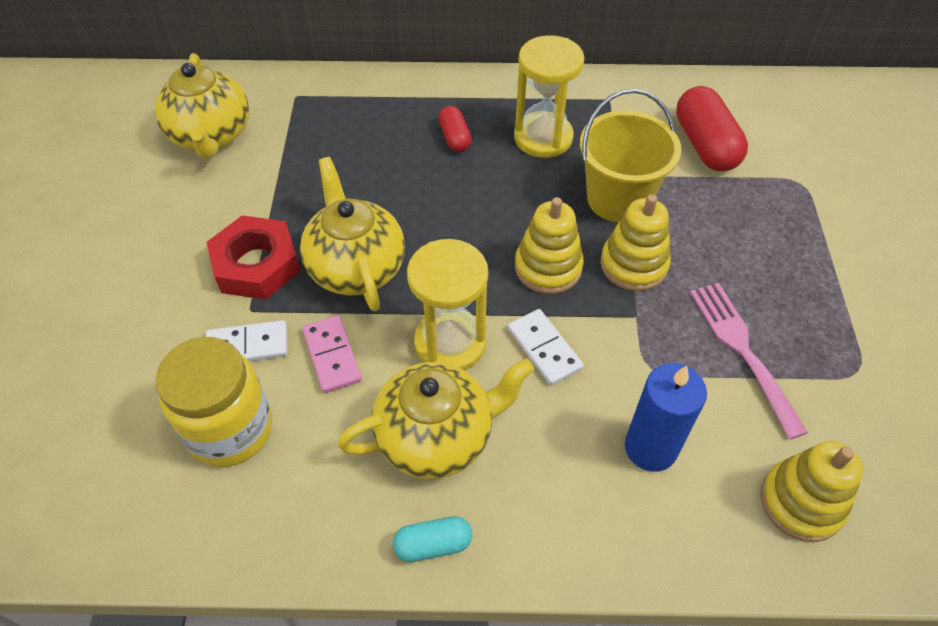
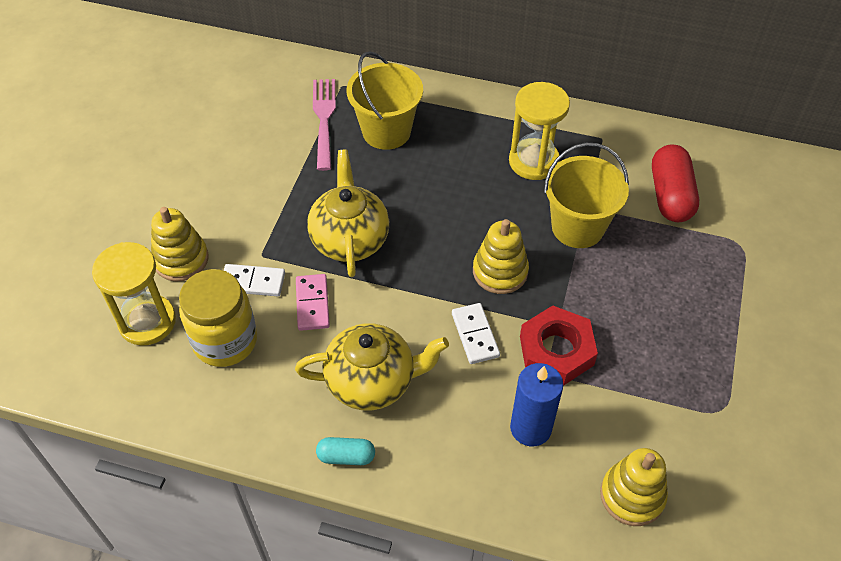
camera: 15 degrees right, 0 degrees up
yellow teapot [155,53,249,159] -> none
red nut [206,215,300,300] -> red nut moved to [520,306,598,386]
yellow hourglass [407,239,488,370] -> yellow hourglass moved to [92,242,176,346]
red capsule [438,106,472,152] -> none
yellow stacking toy [600,194,671,291] -> yellow stacking toy moved to [151,207,209,282]
pink fork [690,283,808,439] -> pink fork moved to [313,79,336,171]
none -> yellow bucket [347,51,423,150]

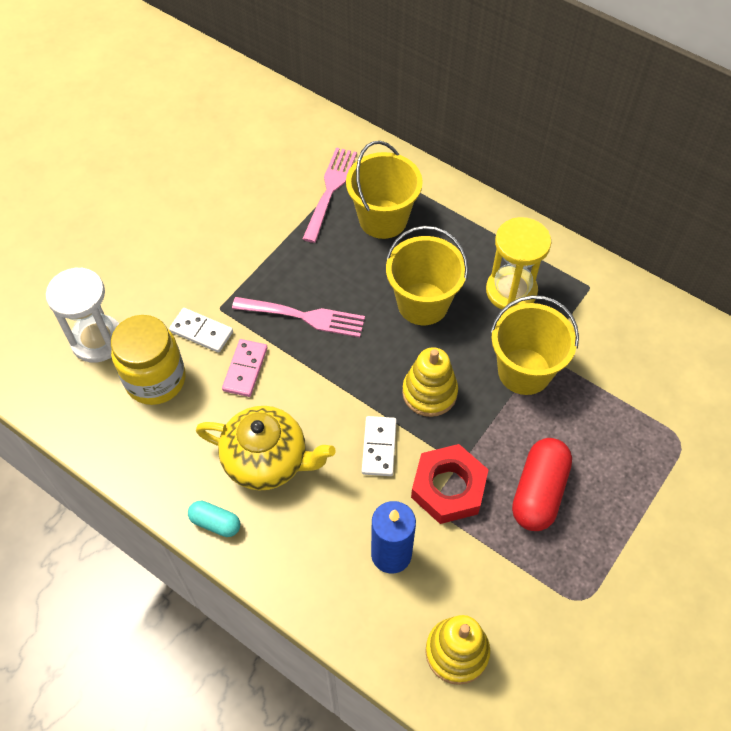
camera: 20 degrees right, 5 degrees up
yellow hourglass [92,242,176,346] -> white hourglass [46,267,120,363]
yellow stacking toy [151,207,209,282] -> none
yellow teapot [307,150,389,277] -> pink fork [232,297,365,337]
red capsule [652,144,699,222] -> red capsule moved to [512,438,572,531]
none -> yellow bucket [386,226,468,325]

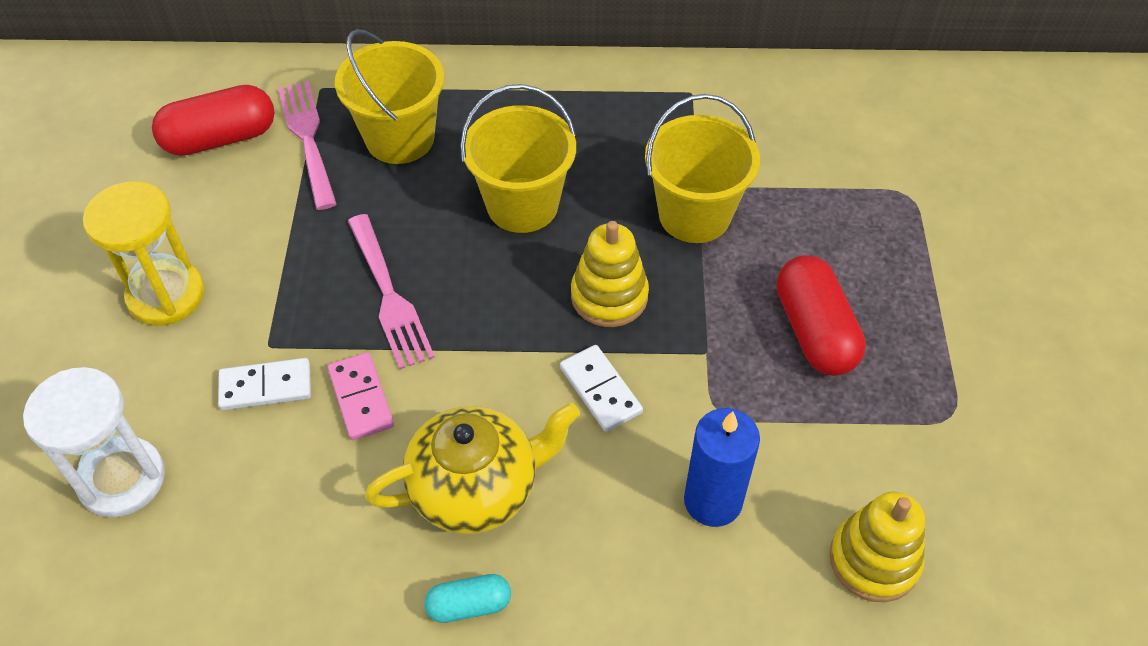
camera: 35 degrees left, 5 degrees down
yellow jar [111,315,186,405] -> none
pink fork [232,297,365,337] -> pink fork turned 90 degrees clockwise [348,214,435,370]
red nut [411,444,489,524] -> none
yellow hourglass [486,217,551,310] -> yellow hourglass moved to [83,181,205,326]
none -> red capsule [152,85,275,156]

